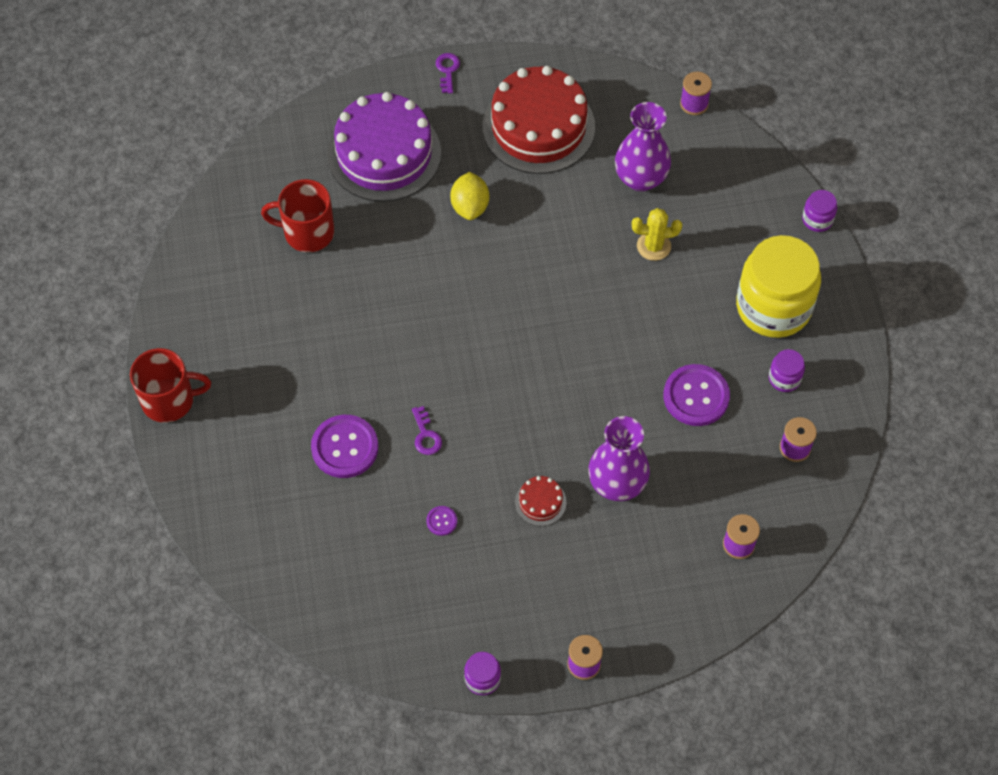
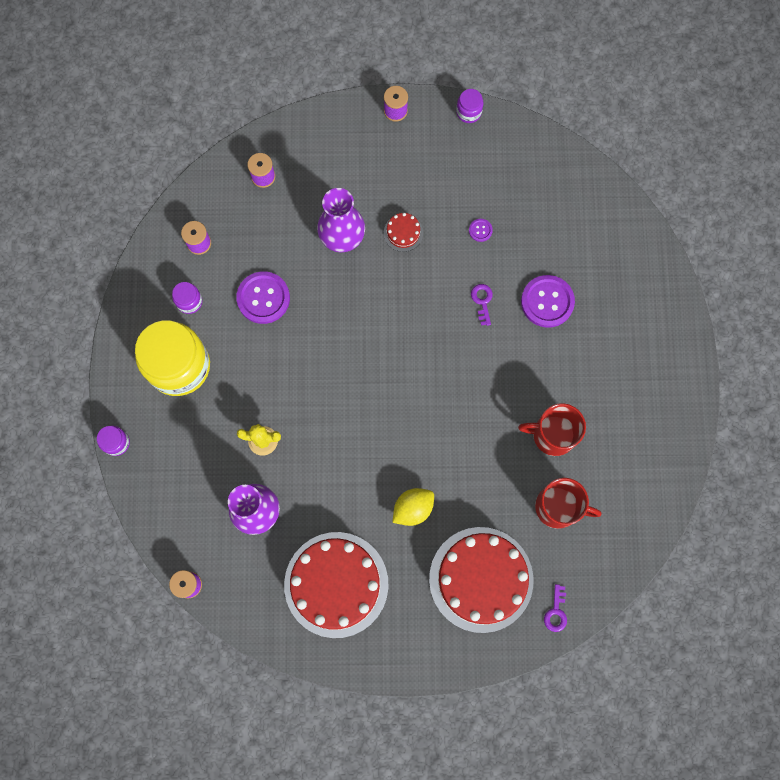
camera: 170 degrees left, 15 degrees up
red mug [130,348,211,423] -> red mug moved to [518,403,586,456]
purple cake [327,92,441,202] -> red cake [429,527,534,633]
purple key [436,53,460,93] -> purple key moved to [544,584,567,632]
yellow lemon [450,172,489,220] -> yellow lemon turned 45 degrees clockwise [392,488,434,526]

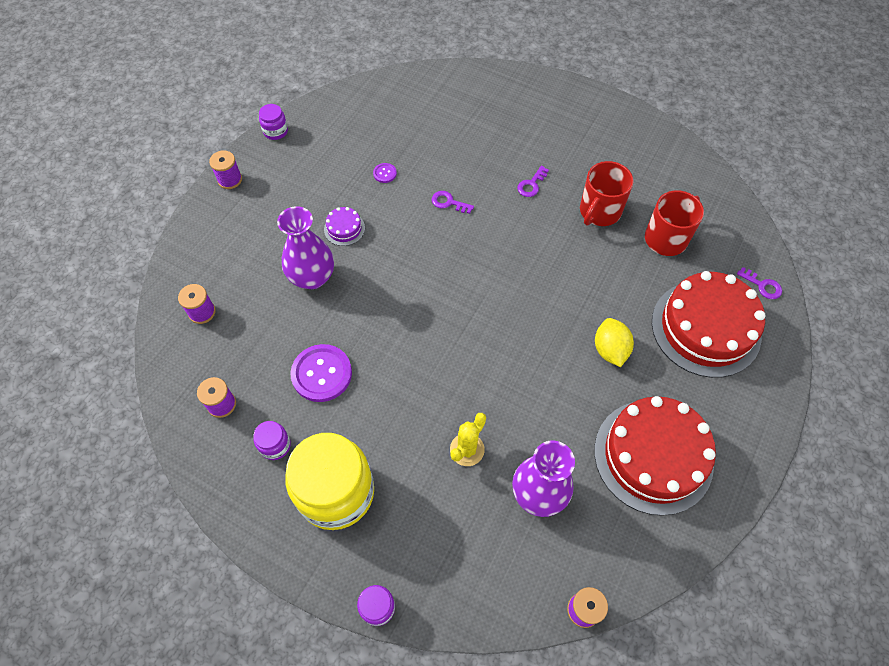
camera: 60 degrees left, 15 degrees down
red cake [384,213,423,252] -> purple cake [324,207,365,246]
purple button [521,275,575,328] -> none
none -> purple key [517,166,549,197]

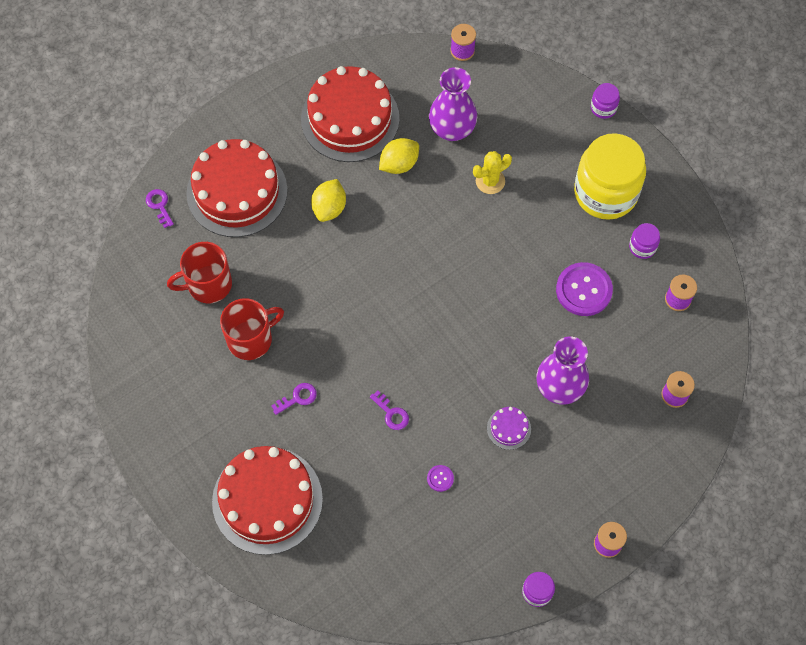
camera: 155 degrees left, 5 degrees up
none -> red cake [212,446,323,555]
none -> yellow lemon [379,138,419,174]

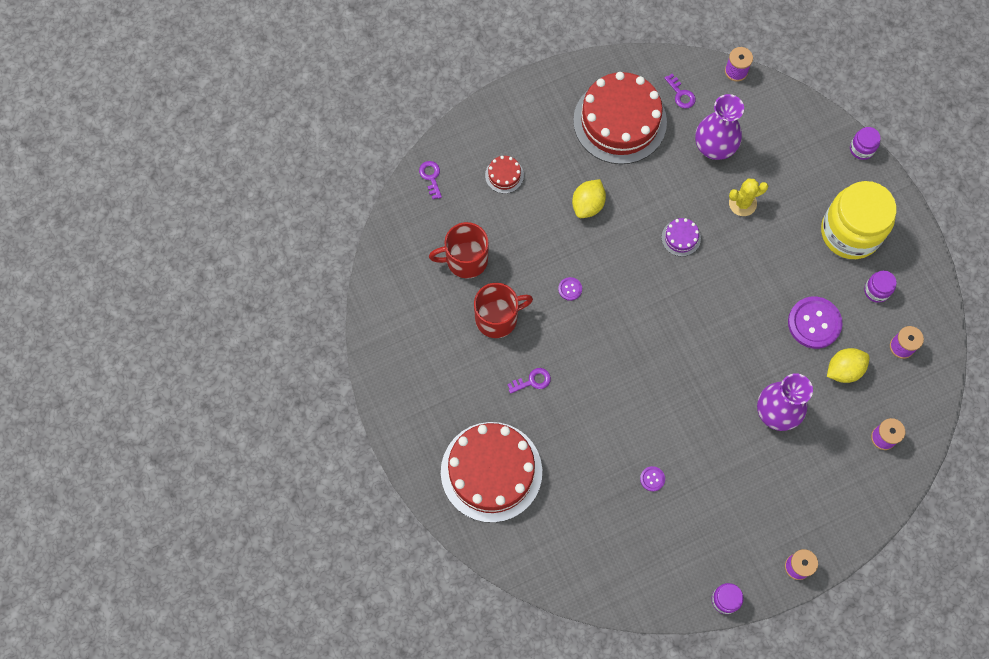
camera: 10 degrees right, 5 degrees up
red cake [186,139,288,237] -> red cake [485,156,524,193], size x0.41
purple key [370,391,409,430] -> purple key moved to [664,74,695,108]
yellow lemon [379,138,419,174] -> yellow lemon moved to [827,348,870,383]
purple cake [487,407,531,450] -> purple cake moved to [661,218,701,256]
none -> purple button [558,277,582,301]

